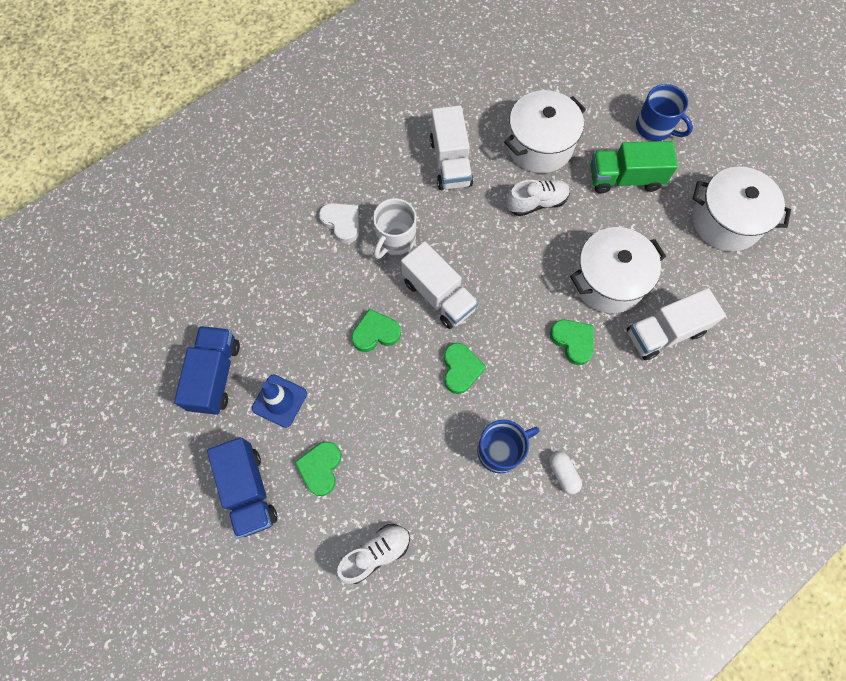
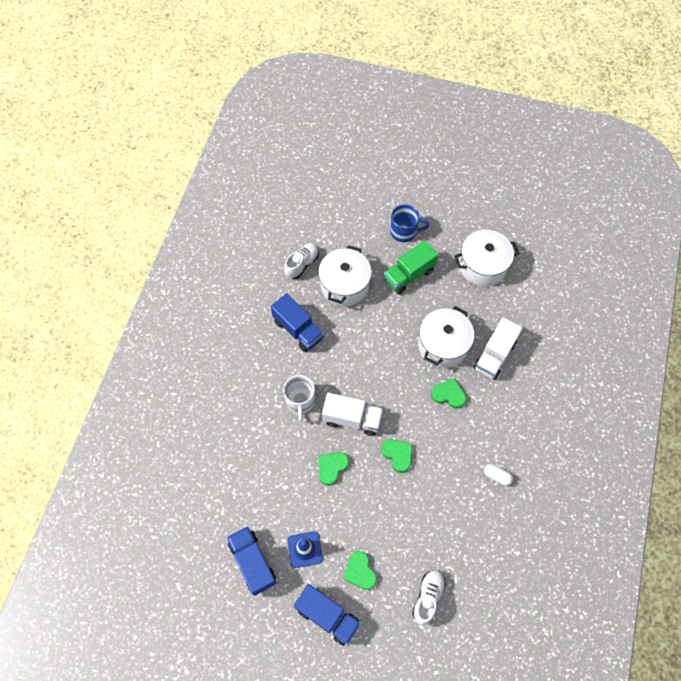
camera: 35 degrees left, 5 degrees down
white heart [319,203,359,244] -> none
white truck [430,105,473,190] -> blue truck [271,293,324,352]
blue mug [477,419,540,474] -> none
white shoe [506,180,570,216] -> white shoe moved to [284,243,319,279]

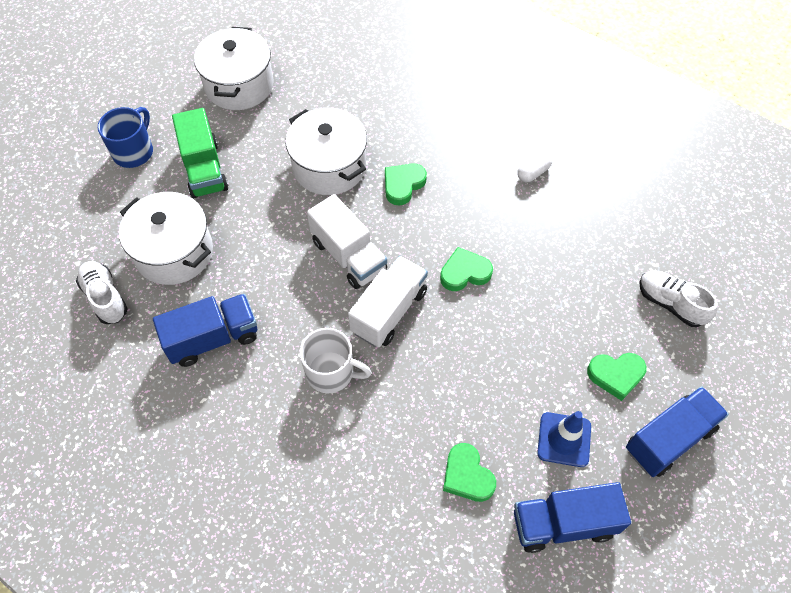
camera: 70 degrees left, 5 degrees down
green heart [319,452,349,486] -> green heart moved to [443,443,496,502]
white truck [473,317,523,380] -> white truck moved to [307,194,387,289]

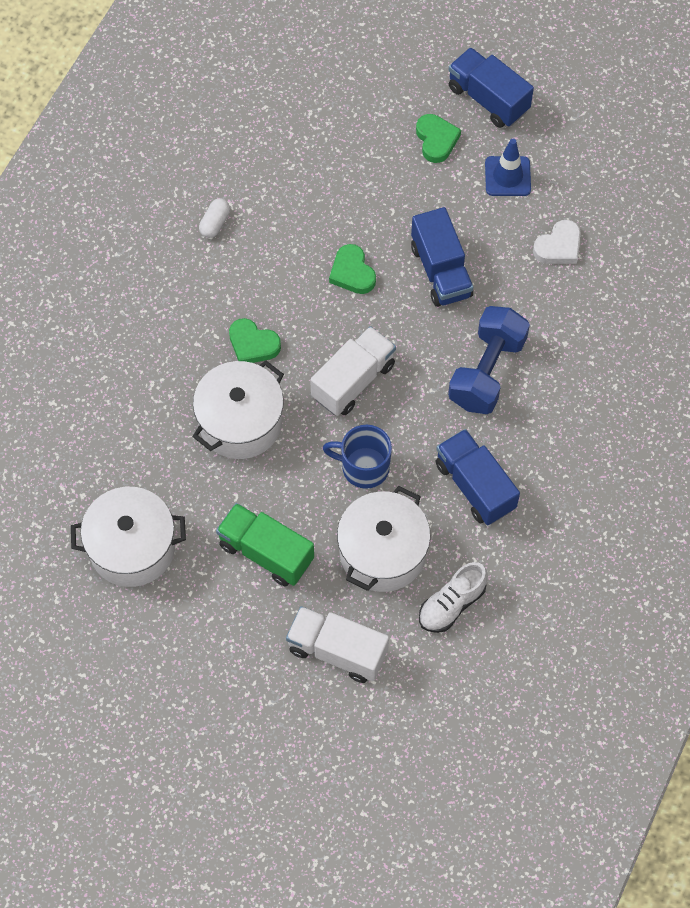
camera: 100 degrees left, 5 degrees up
blue mug [98,107,153,168] -> blue mug moved to [323,425,392,489]
green truck [172,108,228,198] -> green truck turned 120 degrees counterclockwise [216,503,314,586]
white mug [300,328,372,393] -> blue dumbbell [448,306,530,414]
white truck [348,256,428,347] -> white truck moved to [286,606,389,683]
green heart [443,443,496,502] -> white heart [533,220,581,264]
blue truck [514,482,631,553] -> blue truck moved to [411,207,473,307]
white capsule [517,152,552,182] -> white capsule turned 75 degrees clockwise [199,198,230,238]
white shoe [639,270,718,327] -> none

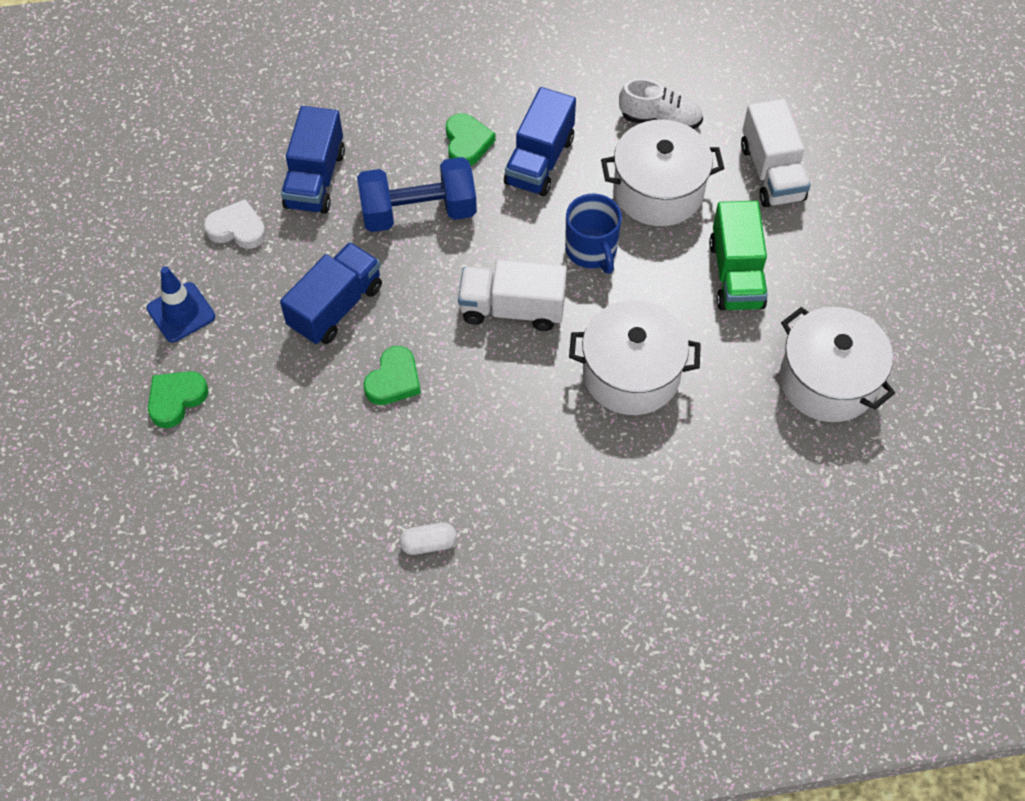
camera: 125 degrees left, 5 degrees down
green heart [229,318,281,363] -> green heart moved to [446,113,496,166]
blue truck [449,47,534,128] -> blue truck moved to [281,106,345,214]

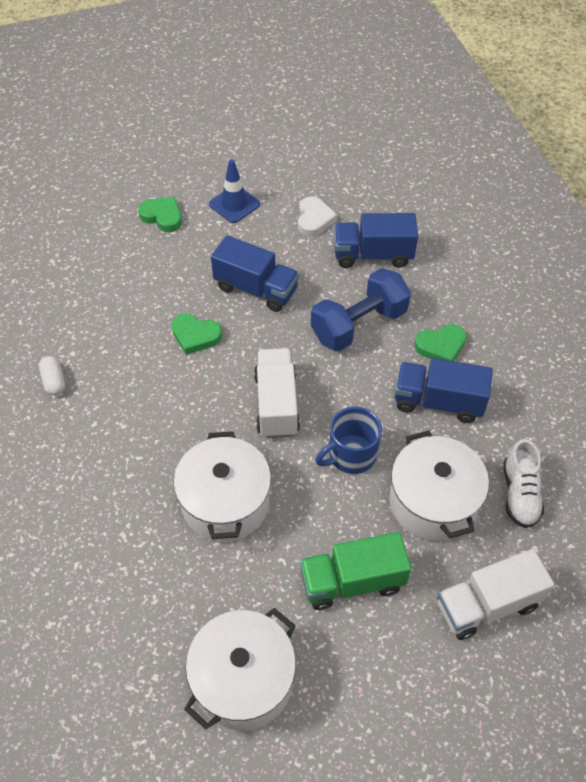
camera: 80 degrees right, 5 degrees down
blue dumbbell [357,157,477,232] -> blue dumbbell turned 75 degrees clockwise [311,268,411,351]

